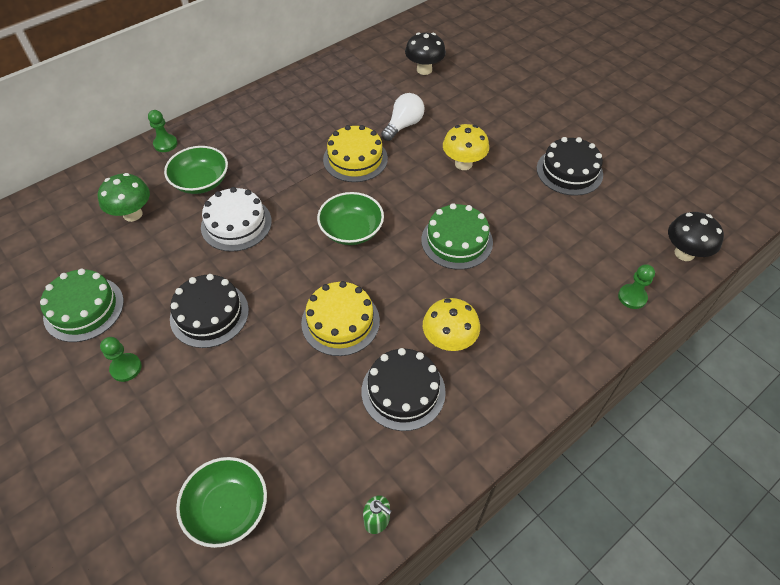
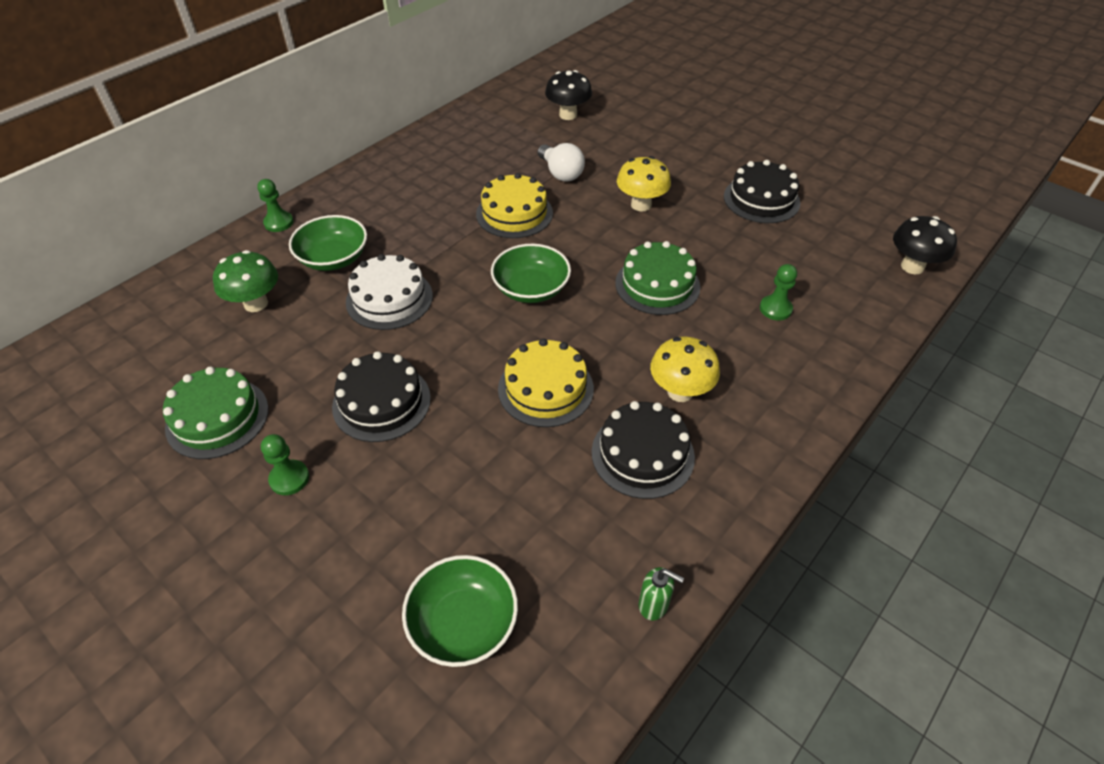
camera: 10 degrees left, 5 degrees down
white light bulb [381,93,424,141] -> white light bulb turned 120 degrees clockwise [538,143,585,182]
green pawn [618,264,655,309] -> green pawn moved to [760,264,797,320]

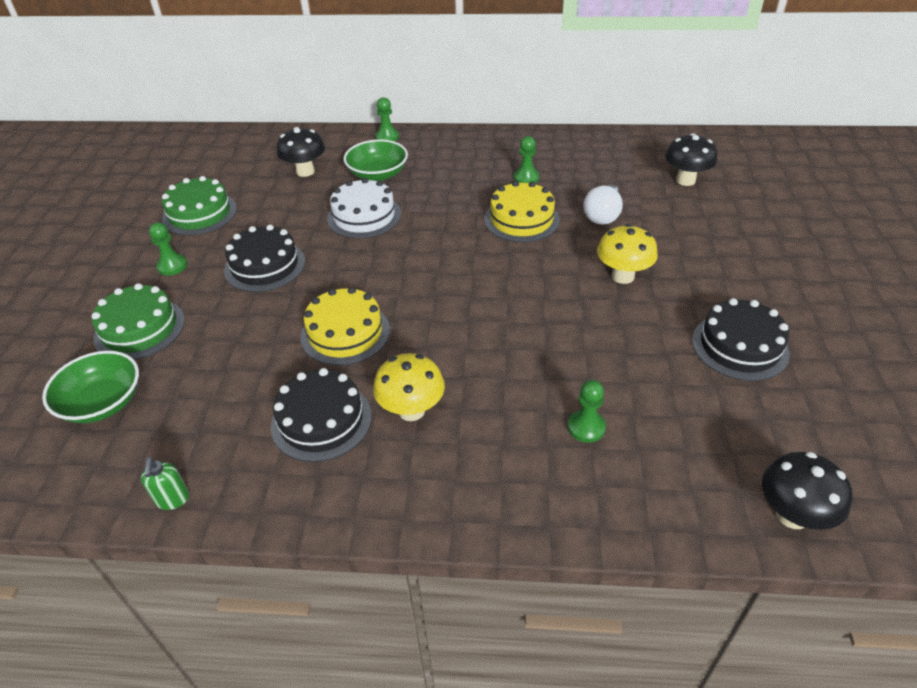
camera: 55 degrees right, 5 degrees down
green mushroom [213,250,278,312] -> black mushroom [277,127,325,177]
green bowl [491,244,571,303] -> none
green cake [615,241,700,315] -> green cake moved to [92,283,185,360]
none -> green pawn [514,136,539,183]

